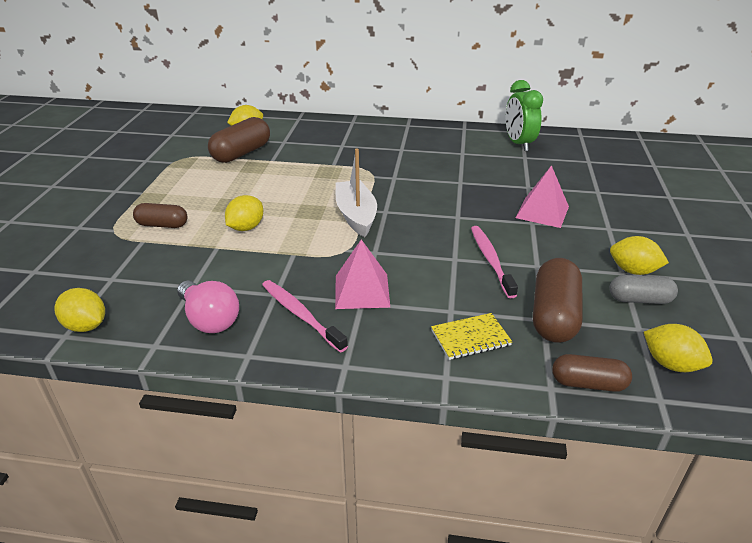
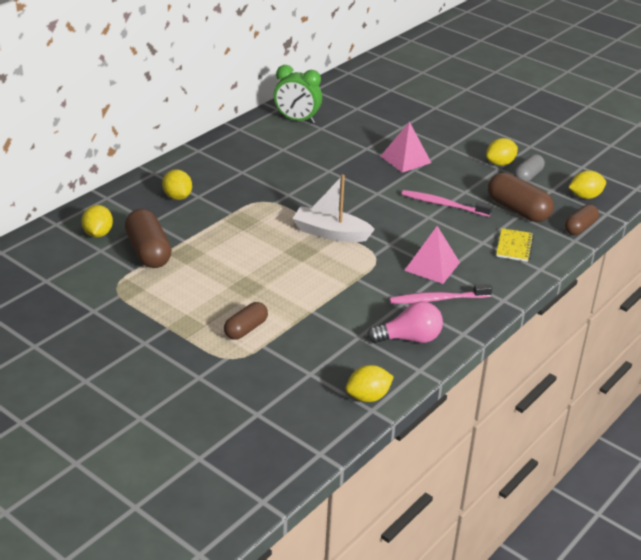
camera: 60 degrees left, 0 degrees up
yellow lemon [225,195,263,231] -> yellow lemon moved to [162,169,192,200]

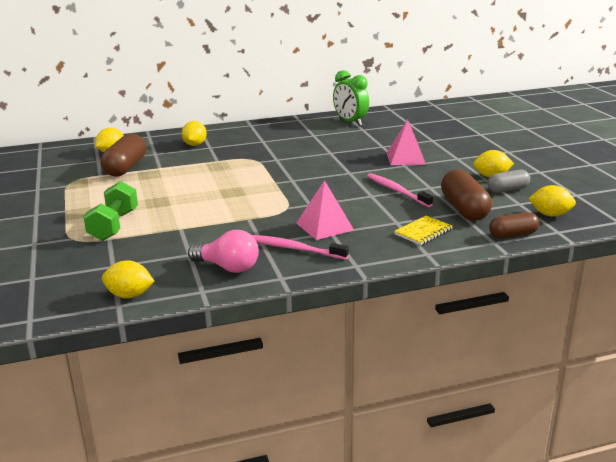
camera: 35 degrees right, 10 degrees down
brown capsule [224,302,268,340] -> green dumbbell [83,181,138,241]
white boat [292,174,375,242] -> none

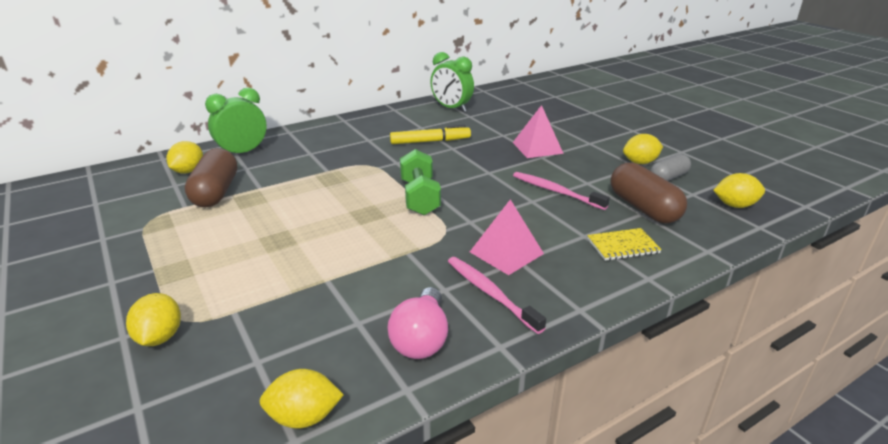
camera: 15 degrees left, 5 degrees up
green dumbbell [83,181,138,241] -> green dumbbell moved to [400,149,441,215]
yellow lemon [182,121,207,146] -> yellow lemon moved to [126,293,181,346]
pink light bulb [188,230,259,273] -> pink light bulb turned 90 degrees clockwise [387,287,448,359]
pink toothbrush [252,235,349,259] -> pink toothbrush turned 45 degrees clockwise [448,257,546,334]
yellow notebook [394,216,452,245] -> yellow notebook turned 45 degrees clockwise [587,228,662,261]
brown capsule [489,212,539,238] -> none
none -> green clock [205,87,267,153]
none -> yellow marker [390,125,471,144]

